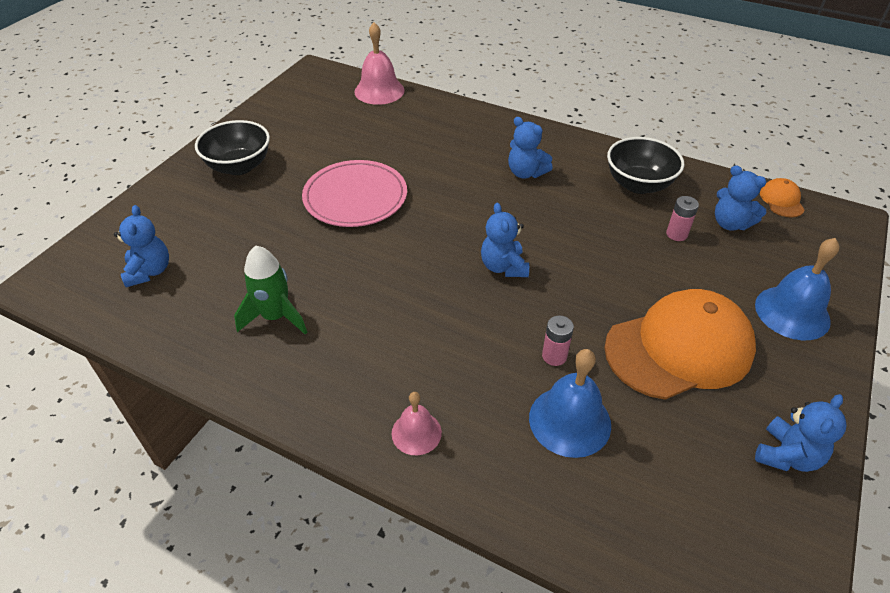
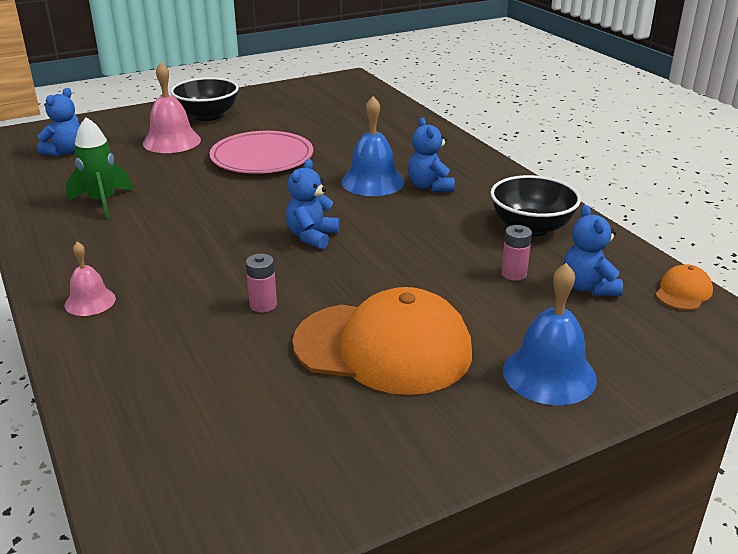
camera: 35 degrees right, 15 degrees down
pink bell [354,22,405,105] -> pink bell moved to [143,62,201,153]
blue bell [529,349,611,458] -> blue bell moved to [341,96,404,196]
blue teddy bear [755,394,846,472] -> none

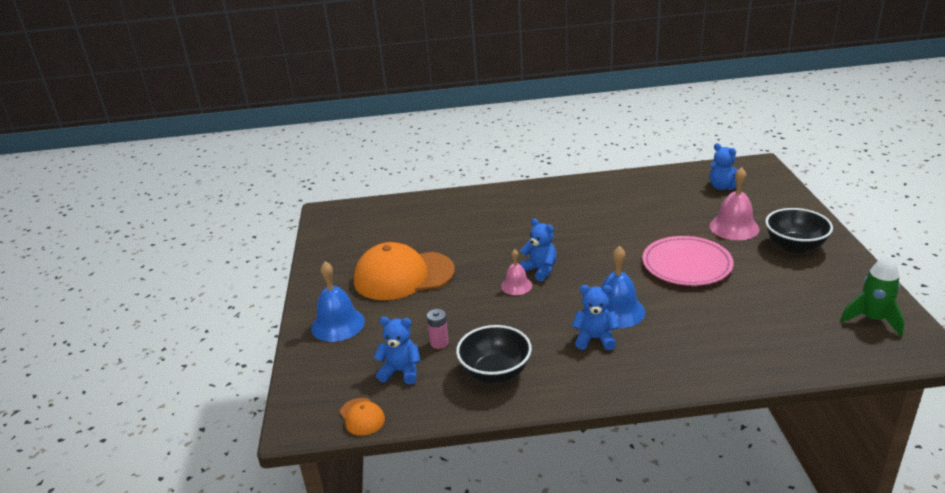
camera: 115 degrees right, 0 degrees up
pink bell [65,242,116,316] -> pink bell moved to [501,249,532,295]
green rocket [66,117,133,219] -> green rocket moved to [840,254,904,337]
pink battery [246,254,277,313] -> none
orange cap [292,287,472,395] -> orange cap turned 45 degrees clockwise [354,242,455,300]

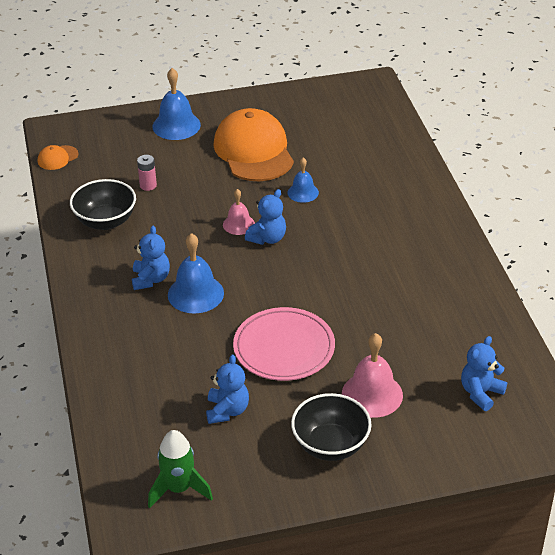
camera: 80 degrees right, 10 degrees up
blue teddy bear [373,317,420,384] -> blue teddy bear moved to [206,355,249,424]
none -> blue bell [288,157,319,203]

